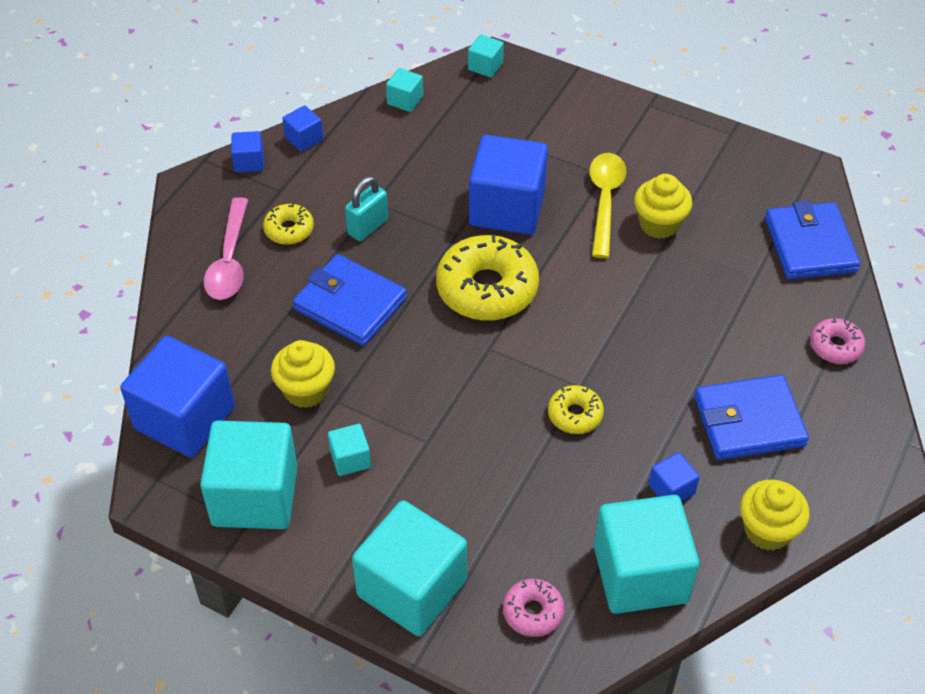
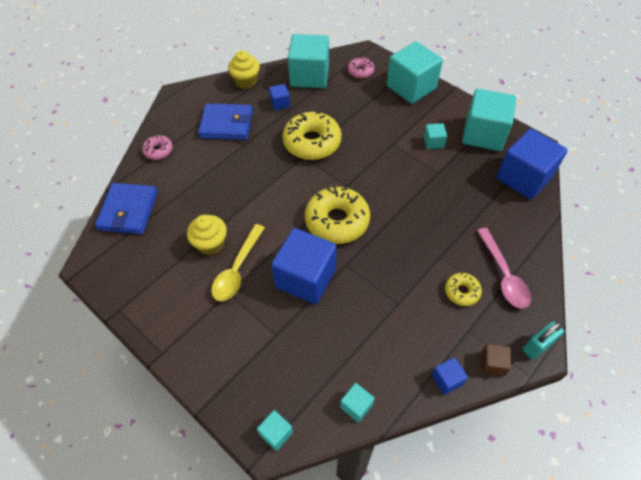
camera: 165 degrees left, 5 degrees up
pink spoon [203,197,248,300] -> pink spoon turned 150 degrees clockwise [477,228,531,309]
blue cube [231,131,264,172] -> brown cube [481,344,511,376]
yellow cupcake [271,340,335,408] -> none
blue wallet [293,254,407,346] -> none
turquoise padlock [345,176,388,241] -> turquoise padlock moved to [523,321,564,360]
yellow donut [548,385,604,434] -> yellow donut [282,111,342,160], size x1.97

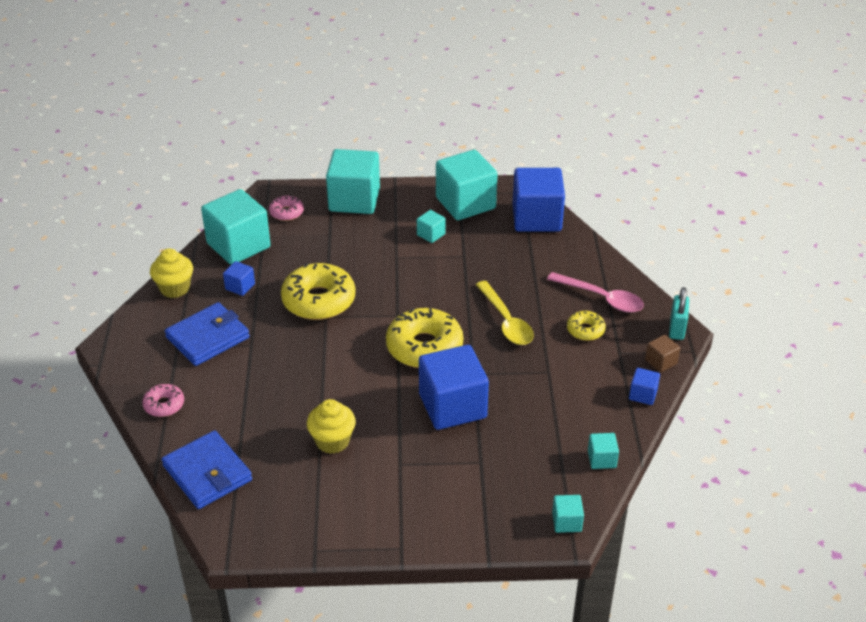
camera: 45 degrees left, 15 degrees down
yellow spoon [211,224,265,301] -> yellow spoon moved to [476,281,534,345]

